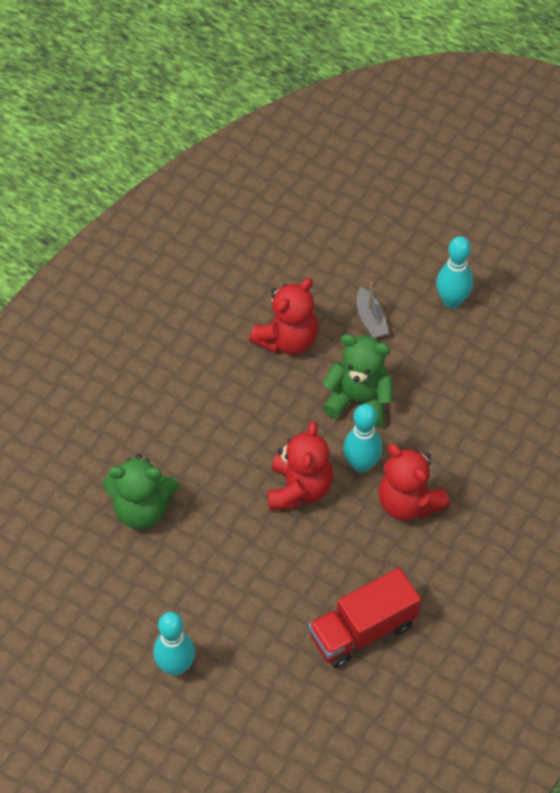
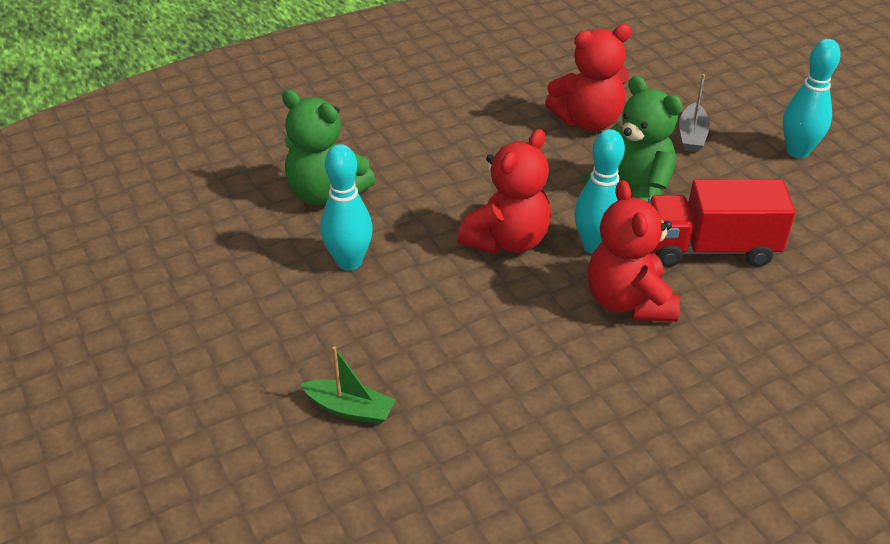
camera: 30 degrees right, 15 degrees down
turquoise bowling pin [153,612,195,676] -> turquoise bowling pin moved to [321,144,373,271]
red truck [308,568,421,669] -> red truck moved to [648,179,795,267]
none -> green boat [300,346,395,425]

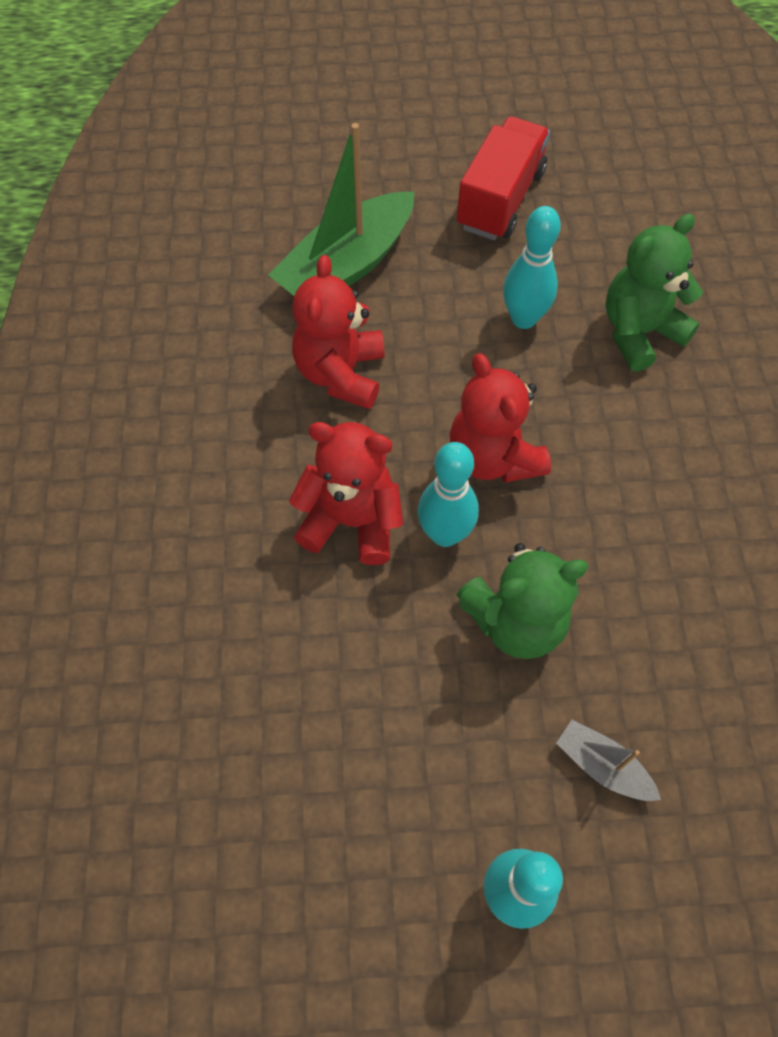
camera: 115 degrees right, 20 degrees up
green boat [300,346,395,425] -> green boat [268,123,414,296], size x2.11
red teddy bear [545,24,632,131] -> red teddy bear moved to [292,255,385,409]
red truck [648,179,795,267] -> red truck moved to [457,116,550,240]

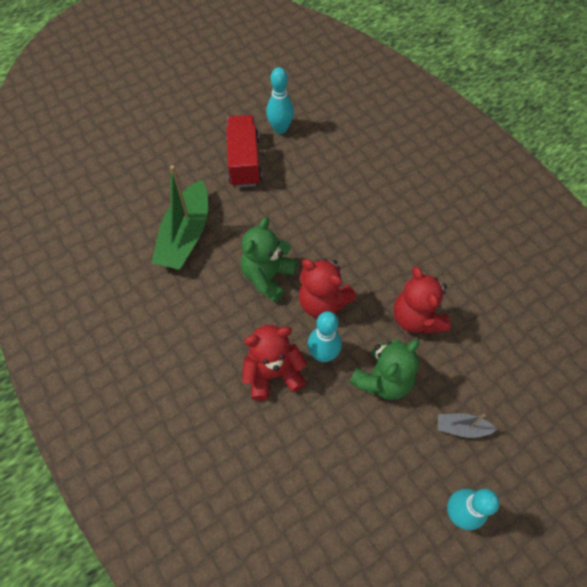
camera: 30 degrees left, 0 degrees up
red teddy bear [292,255,385,409] -> red teddy bear moved to [394,267,450,334]
turquoise bowling pin [503,206,561,329] -> turquoise bowling pin moved to [266,67,294,134]
green teddy bear [605,214,703,372] -> green teddy bear moved to [241,217,297,303]

